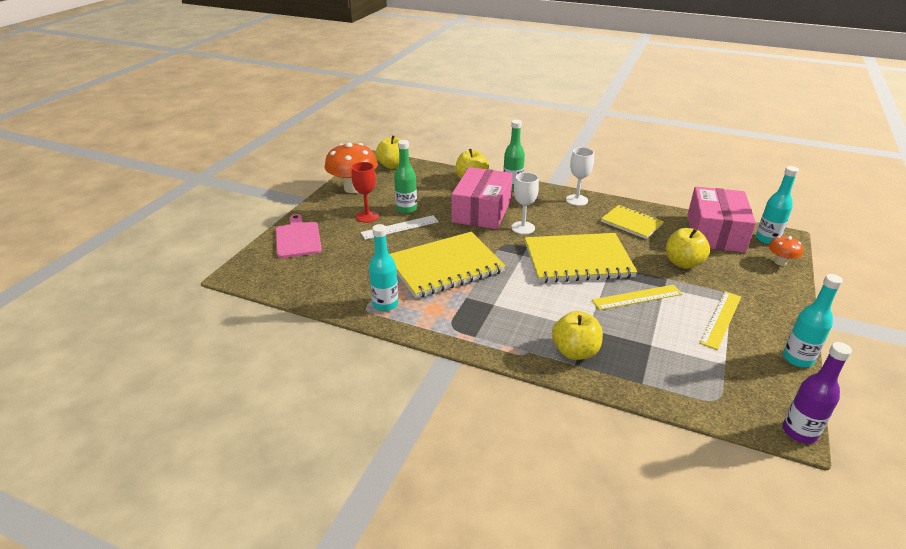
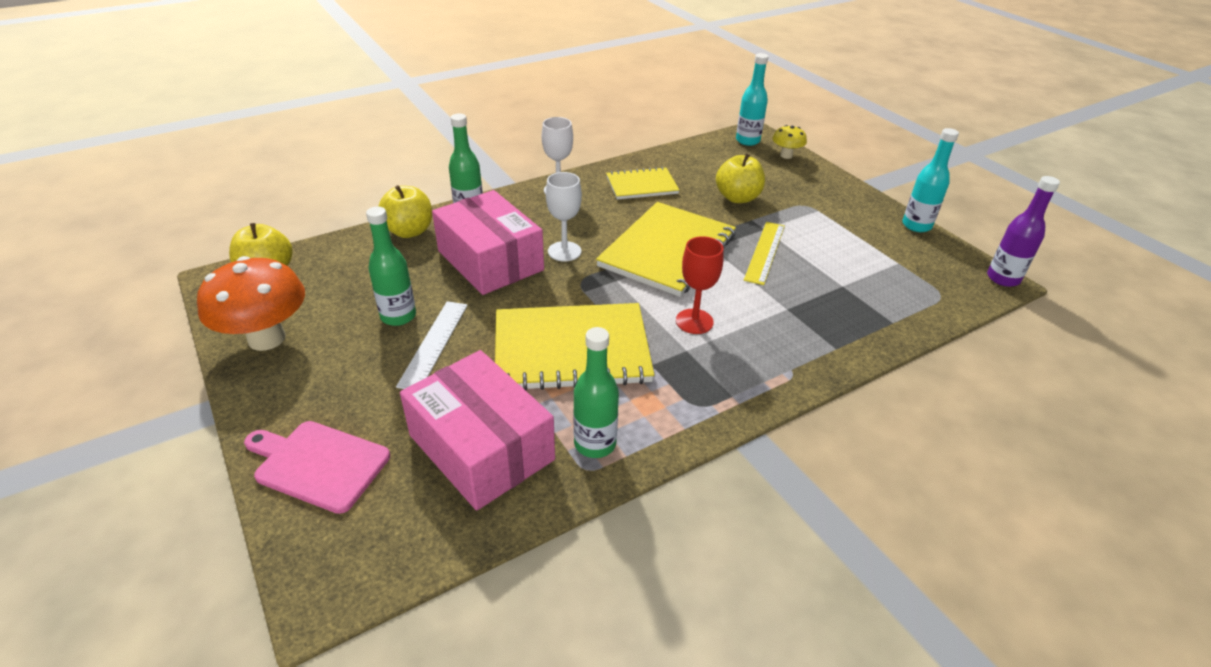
camera: 55 degrees left, 5 degrees up
red goblet [351,162,379,223] -> red goblet moved to [676,236,723,334]
turquoise bottle [369,224,399,311] -> green bottle [573,327,619,458]
yellow notebook [390,232,506,298] -> yellow notebook turned 75 degrees clockwise [495,303,654,390]
yellow apple [552,311,603,360] -> none
pink box [688,187,756,253] -> pink box moved to [400,350,555,510]
yellow ruler [699,291,741,350] -> none
orange mushroom [768,236,803,266] -> yellow mushroom [773,125,807,159]

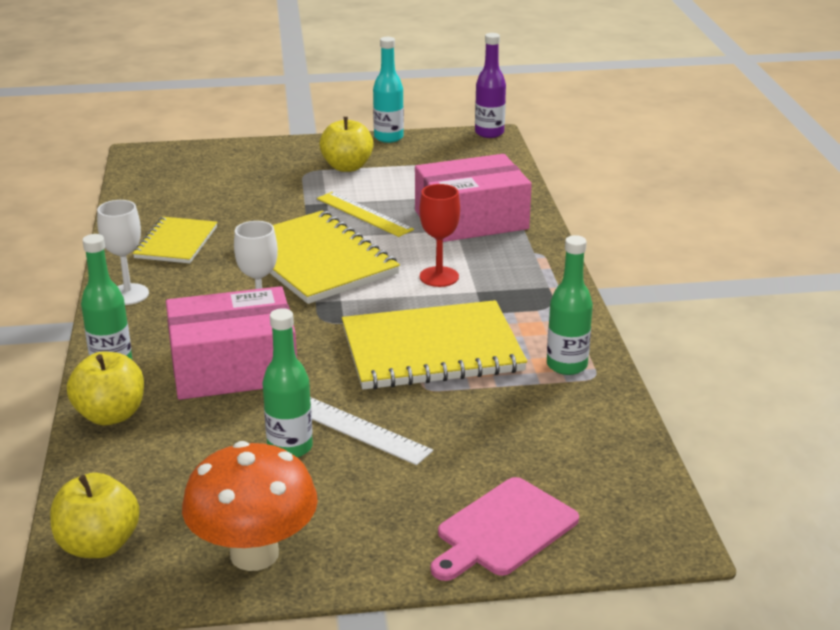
camera: 65 degrees left, 10 degrees down
pink box [400,350,555,510] -> pink box moved to [415,154,532,242]
yellow notebook [495,303,654,390] -> yellow notebook turned 60 degrees clockwise [342,300,527,389]
yellow apple [716,153,765,203] -> yellow apple moved to [319,117,374,172]
turquoise bottle [736,53,768,146] -> none
yellow mushroom [773,125,807,159] -> none

